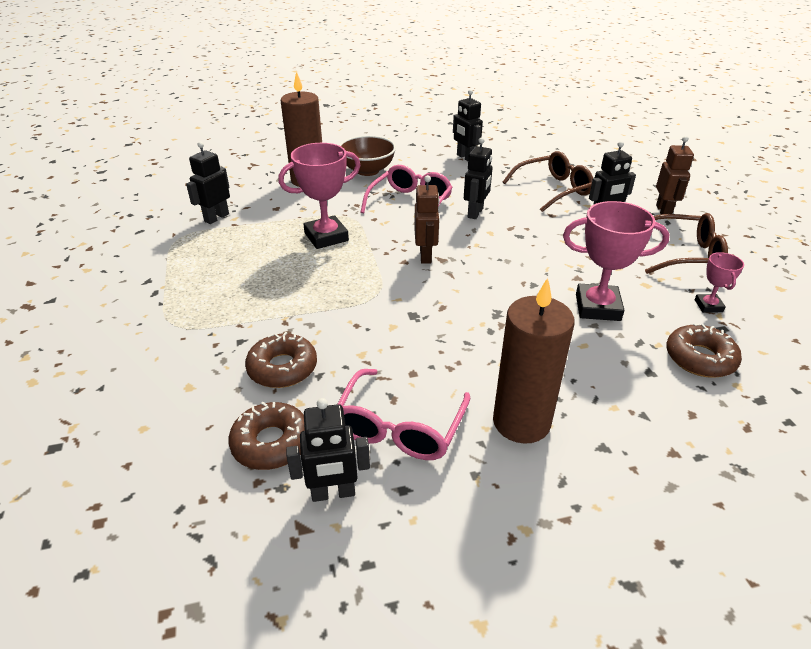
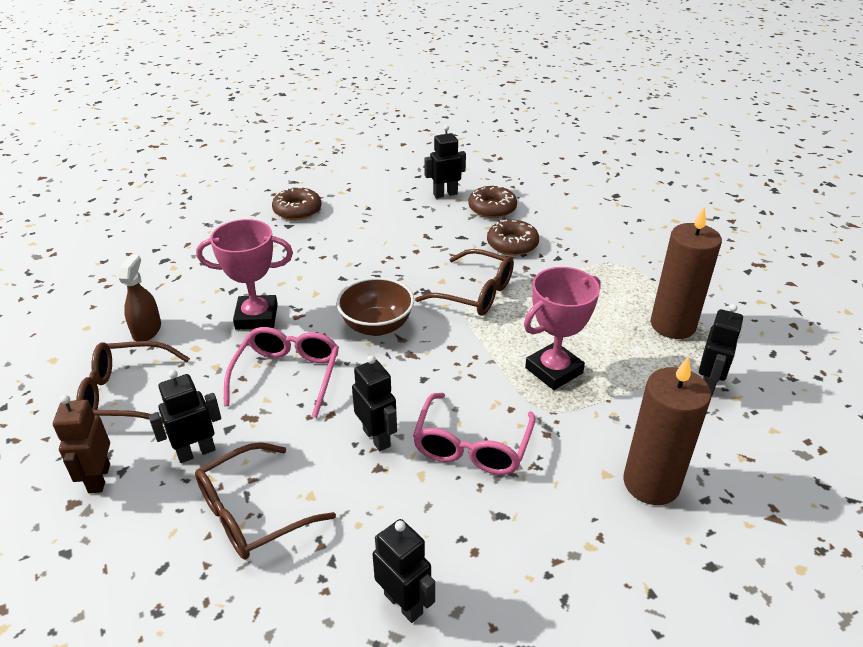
camera: 170 degrees right, 0 degrees up
pink glasses [338,369,470,460] -> pink glasses moved to [224,327,339,418]
brown bowl [339,135,396,176] -> brown bowl moved to [336,277,414,336]
brown robot [414,175,440,264] -> none
black robot [464,137,493,219] -> black robot turned 135 degrees clockwise [352,355,397,451]
brown candle [493,278,575,443] -> brown candle moved to [651,207,722,339]
brown donut [666,323,742,378] -> brown donut moved to [272,186,321,220]
pink trophy [695,252,744,313] -> brown spray bottle [118,255,161,341]
none -> brown glasses [415,249,514,316]

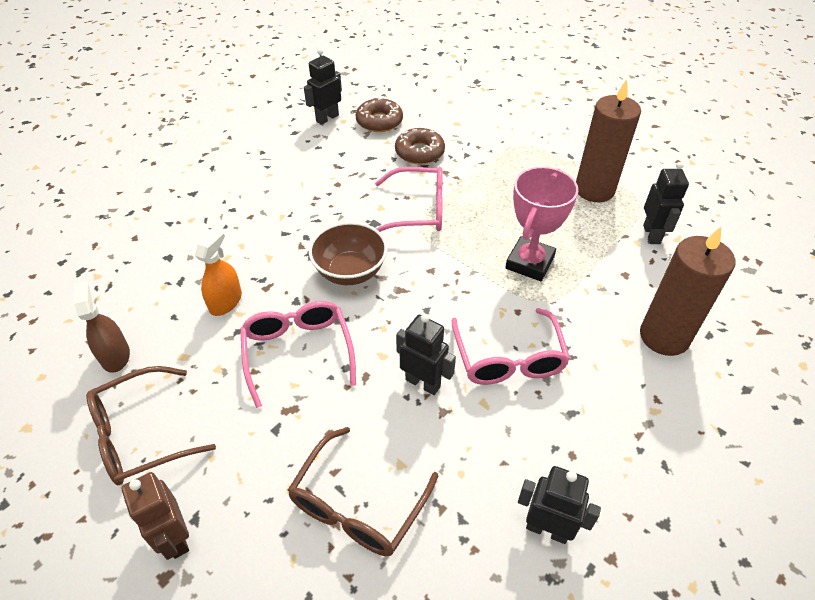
camera: 25 degrees left, 10 degrees up
black robot [148,370,221,463] -> none
pink trophy [196,219,293,330] -> orange spray bottle [195,228,242,316]
brown donut [272,186,321,220] -> none
brown glasses [415,249,514,316] -> pink glasses [375,167,443,232]

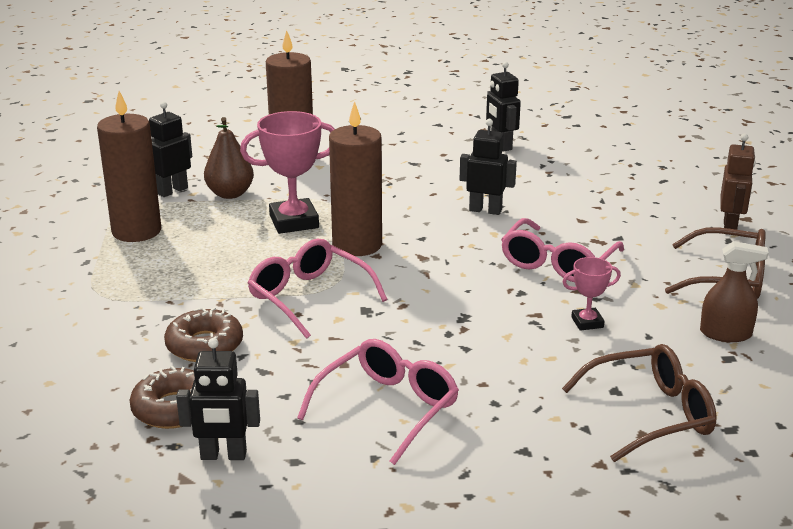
camera: 135 degrees left, 20 degrees down
brown spray bottle [74,282,130,373] -> brown spray bottle turned 105 degrees counterclockwise [700,241,769,342]
orange spray bottle [195,228,242,316] -> pink trophy [563,257,621,331]
brown glasses [288,427,438,556] -> brown glasses moved to [562,344,717,462]
brown bowl [309,222,388,285] -> none
black robot [396,314,456,395] -> black robot turned 120 degrees clockwise [460,119,517,215]
pink glasses [452,308,570,385] -> pink glasses moved to [297,339,459,465]
none -> brown pear [204,117,254,199]
none -> brown candle [329,101,382,256]

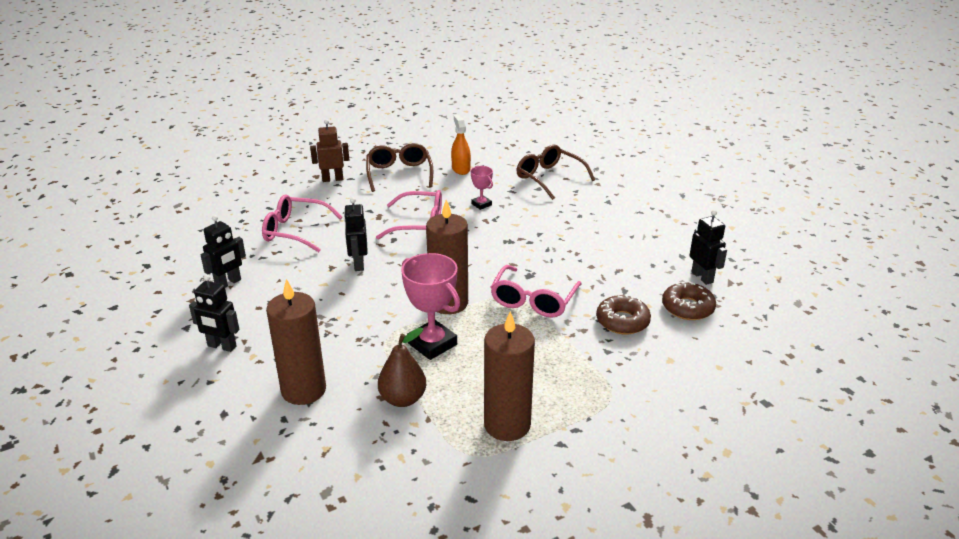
camera: 115 degrees left, 5 degrees up
black robot [149,101,192,197] -> black robot moved to [189,274,239,352]
pink glasses [297,339,459,465] -> pink glasses moved to [262,194,342,252]
brown spray bottle [700,241,769,342] -> orange spray bottle [451,115,471,175]

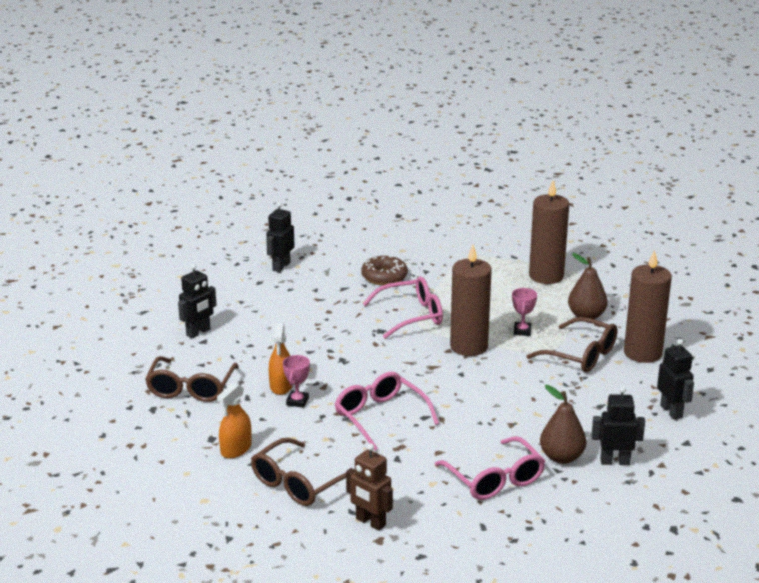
camera: 130 degrees left, 5 degrees down
black robot [344,198,368,271] -> black robot moved to [178,264,217,339]
pink trophy [401,253,460,360] -> pink trophy [512,288,537,336], size x0.52
brown donut [662,281,716,320] -> none
none -> orange spray bottle [269,323,292,395]
none -> brown glasses [526,317,617,373]
none -> brown pear [540,385,586,464]

